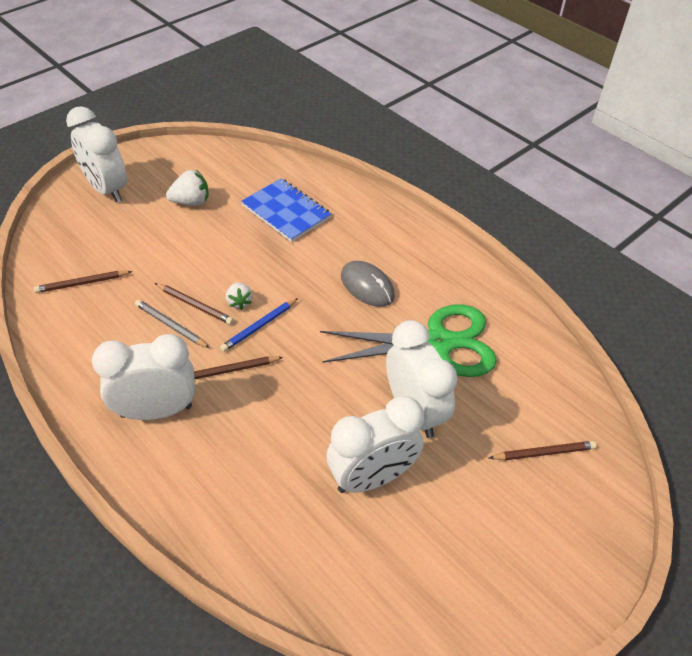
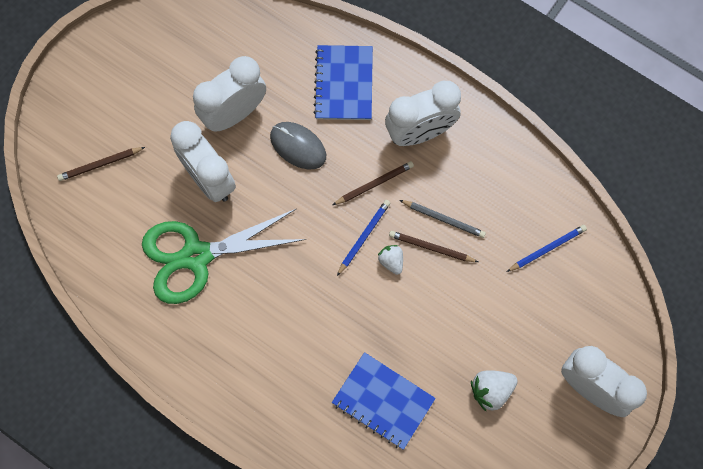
camera: 170 degrees right, 25 degrees up
brown pencil [34,271,133,293] -> blue pencil [507,225,587,272]
grey mouse [341,261,395,307] -> grey mouse moved to [270,122,326,169]
none -> blue notebook [313,45,373,120]

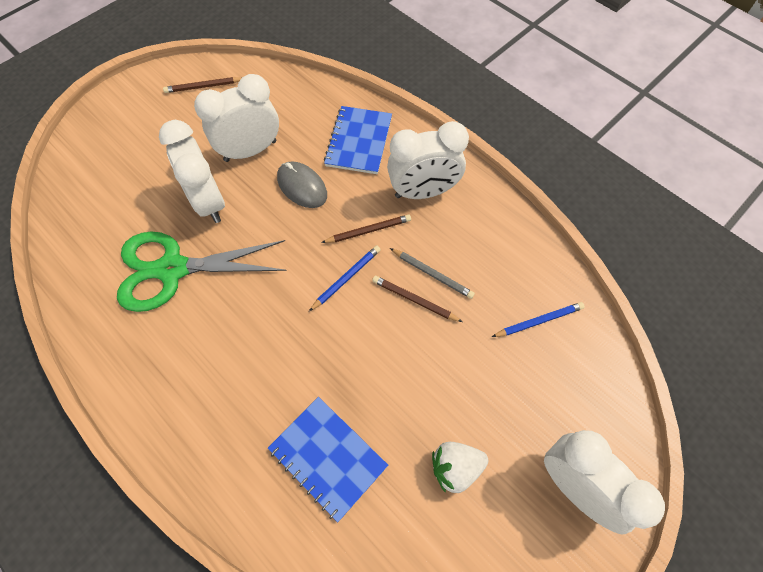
camera: 10 degrees right, 10 degrees down
brown pencil [57,147,145,181] -> brown pencil moved to [163,77,241,93]
white strawberry [377,245,403,275] -> none

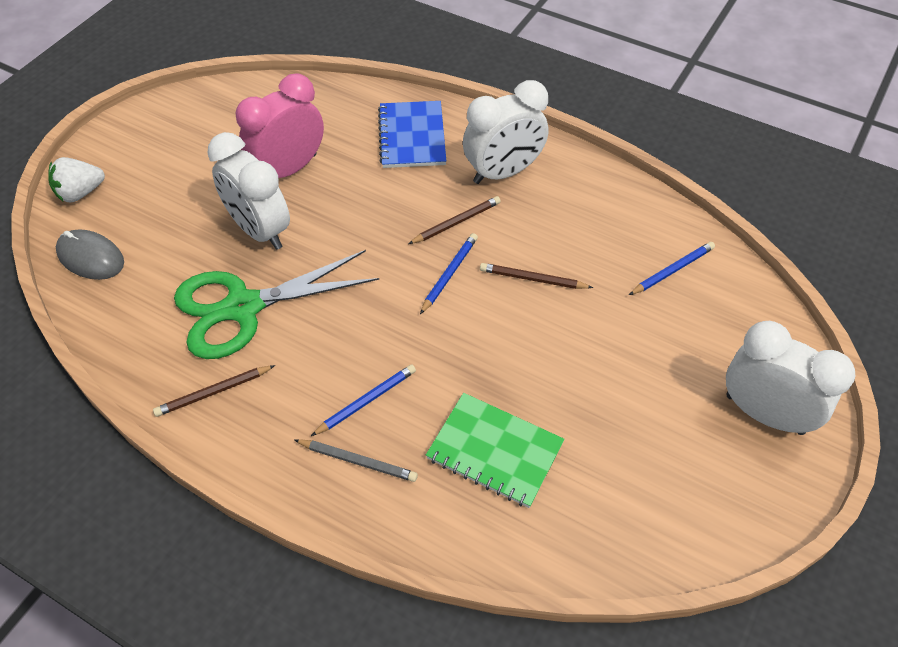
camera: 15 degrees left, 10 degrees down
brown pencil [163,77,241,93] -> brown pencil moved to [153,365,275,417]
white clock [194,74,279,162] -> pink clock [236,73,324,178]
blue notebook [268,397,388,522] -> green notebook [426,393,565,508]
grey mouse [277,161,327,208] -> grey mouse moved to [56,229,124,280]
grey pencil [390,248,475,299] -> grey pencil moved to [295,439,418,482]
white strawberry [432,442,488,493] -> white strawberry moved to [48,157,105,203]
none -> blue pencil [311,364,416,436]

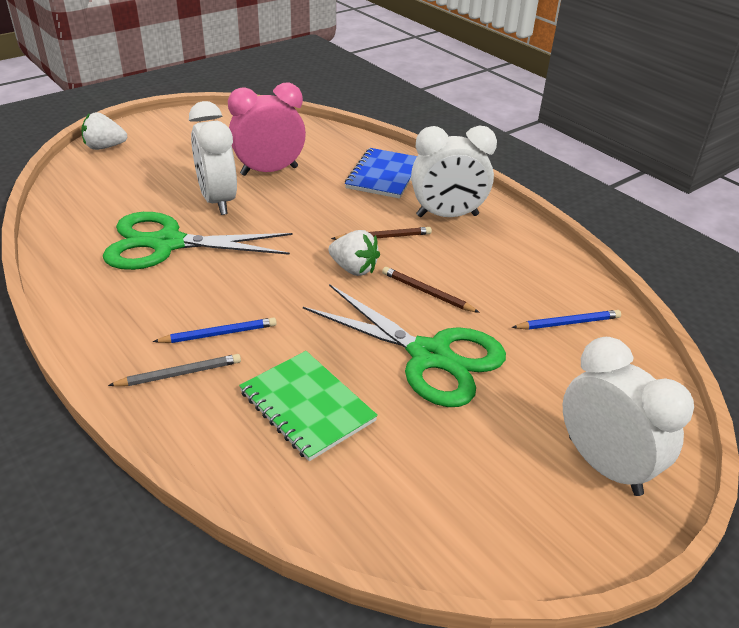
camera: 20 degrees right, 15 degrees down
grey mouse [56,229,124,280] -> none
brown pencil [153,365,275,417] -> none
grey pencil [295,439,418,482] -> grey pencil turned 60 degrees counterclockwise [108,354,241,386]
blue pencil [420,233,478,314] -> white strawberry [328,230,380,276]
none -> green scissors [303,284,506,407]

